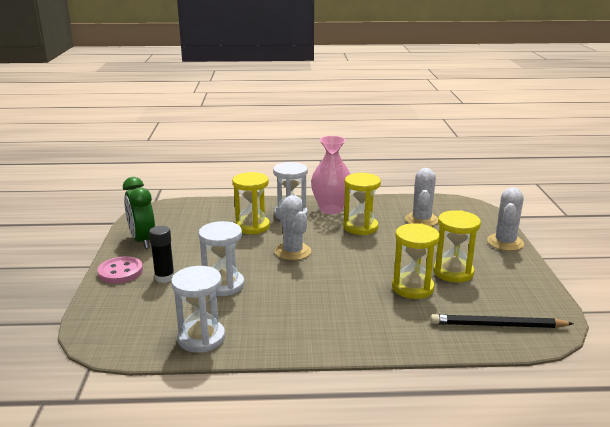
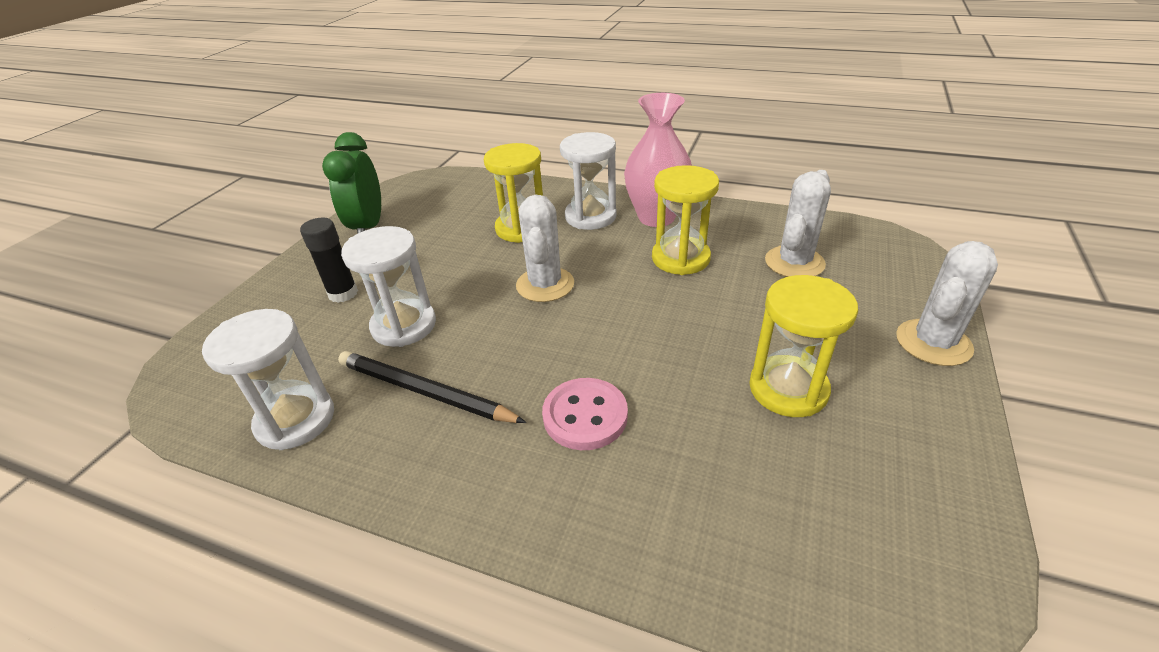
camera: 25 degrees right, 15 degrees up
pink button [97,256,143,284] -> pink button moved to [542,378,628,450]
yellow hourglass [392,223,440,299] -> none
black pencil [430,314,574,328] -> black pencil moved to [338,351,526,423]

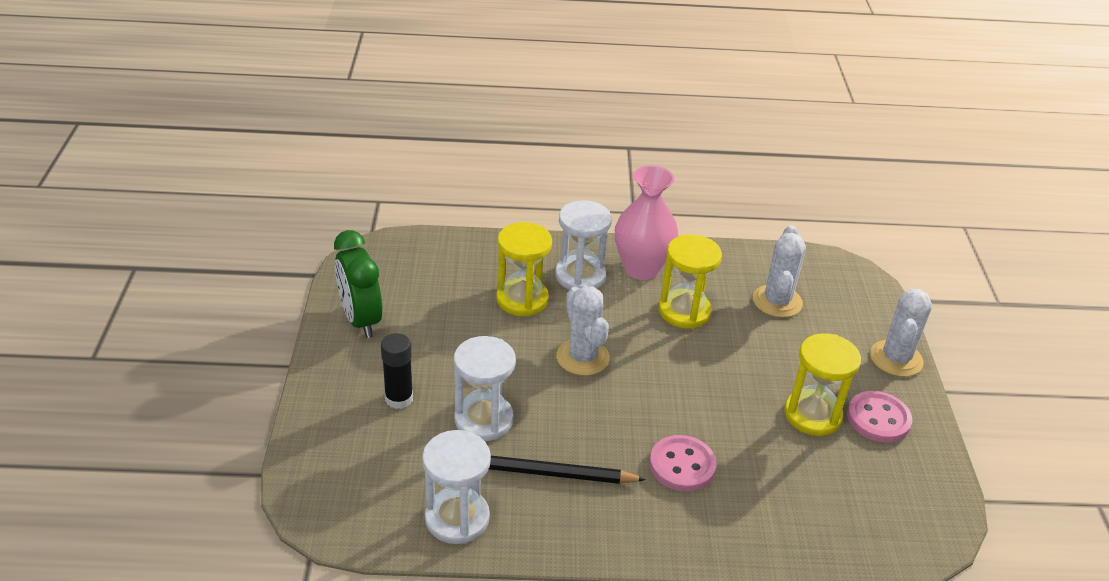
camera: 25 degrees left, 0 degrees up
none -> pink button [847,391,912,443]

